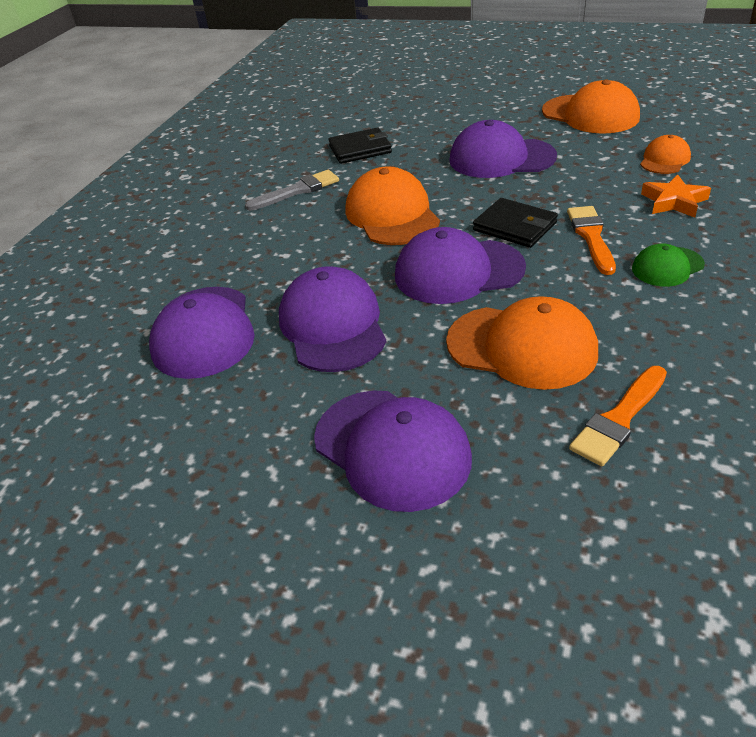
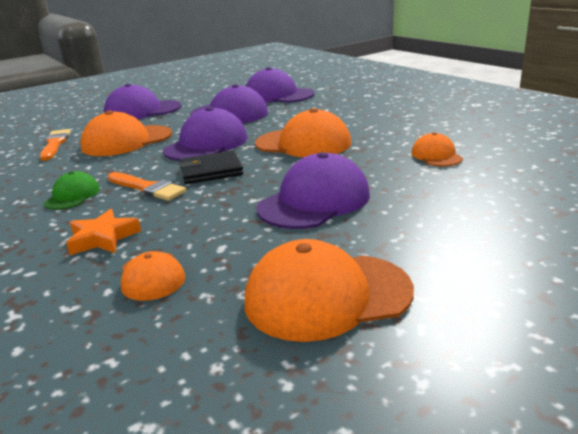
camera: 125 degrees right, 15 degrees down
grey brush [245,170,339,210] -> none
black wallet [328,128,392,164] -> orange cap [411,132,463,166]

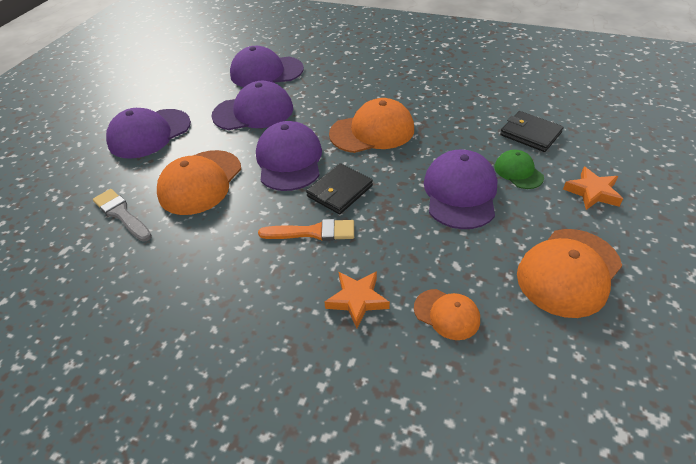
camera: 35 degrees left, 20 degrees up
orange brush [40,129,71,161] -> grey brush [93,189,152,242]
green cap [44,171,100,210] -> green cap moved to [494,150,544,189]
orange cap [411,132,463,166] -> none
none -> black wallet [500,111,564,152]
none -> orange star [563,167,623,210]

